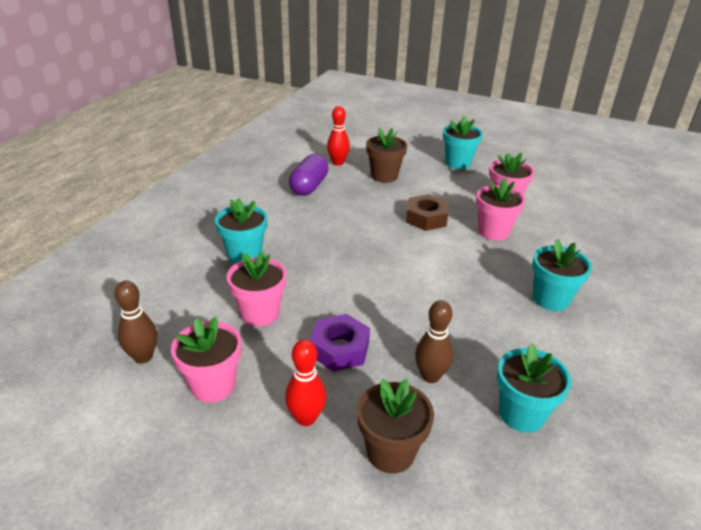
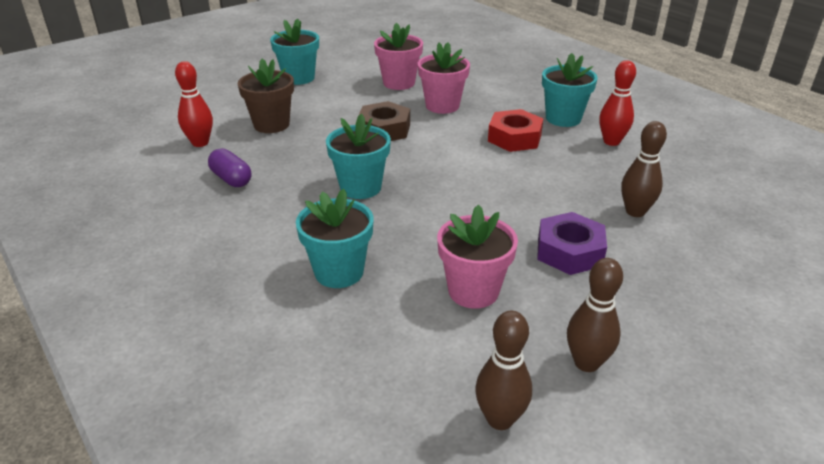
camera: 60 degrees left, 0 degrees up
pink flower pot [171,317,242,402] -> brown bowling pin [567,258,623,372]
red bowling pin [285,339,326,426] -> red bowling pin moved to [599,60,636,146]
purple capsule [289,154,329,196] -> purple capsule [208,148,251,187], size x0.67
brown flower pot [357,379,434,474] -> none
turquoise flower pot [497,343,572,433] -> turquoise flower pot moved to [326,114,391,199]
none -> red nut [488,109,544,152]

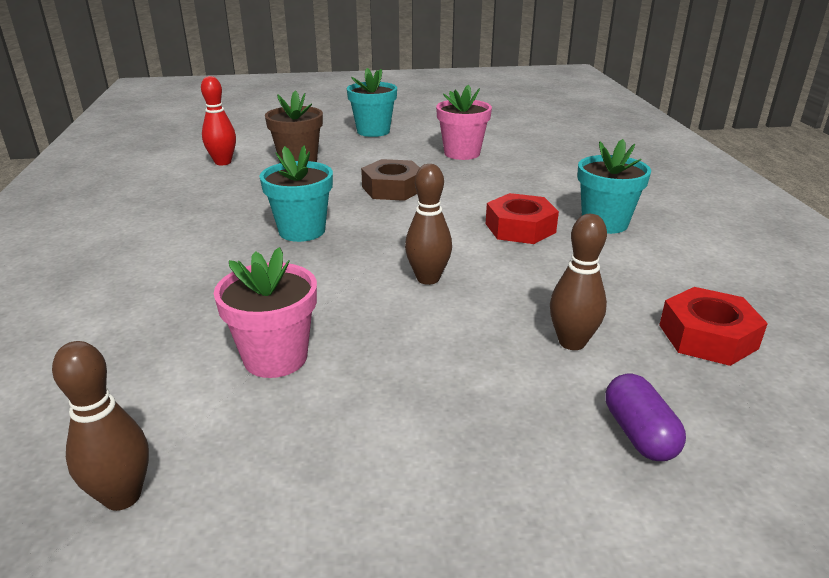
camera: 30 degrees right, 5 degrees down
purple capsule [208,148,251,187] -> purple capsule moved to [605,373,686,461]
turquoise flower pot [296,189,374,288] -> none
pink flower pot [418,42,470,114] -> none
purple nut [537,212,607,275] -> none
brown bowling pin [567,258,623,372] -> brown bowling pin moved to [405,164,452,285]
red bowling pin [599,60,636,146] -> none
none -> red nut [659,287,768,366]

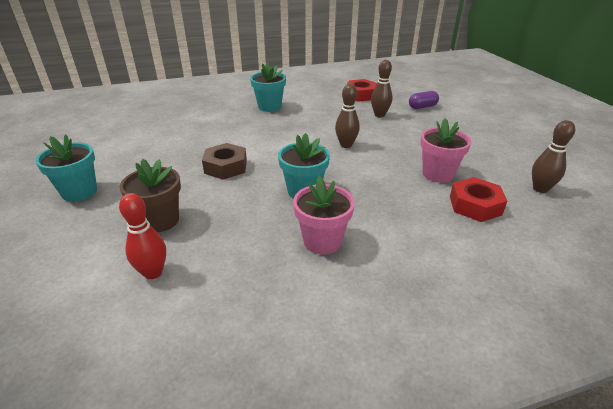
camera: 100 degrees left, 5 degrees up
pink flower pot [436,85,492,160] -> pink flower pot moved to [293,176,355,255]
red nut [486,193,559,244] -> red nut moved to [450,177,507,222]

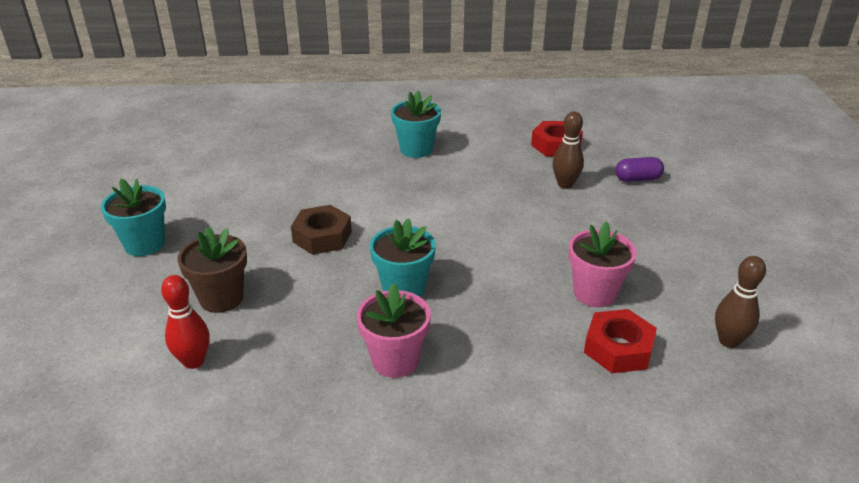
camera: 15 degrees right, 0 degrees up
brown bowling pin [335,84,360,148] -> none

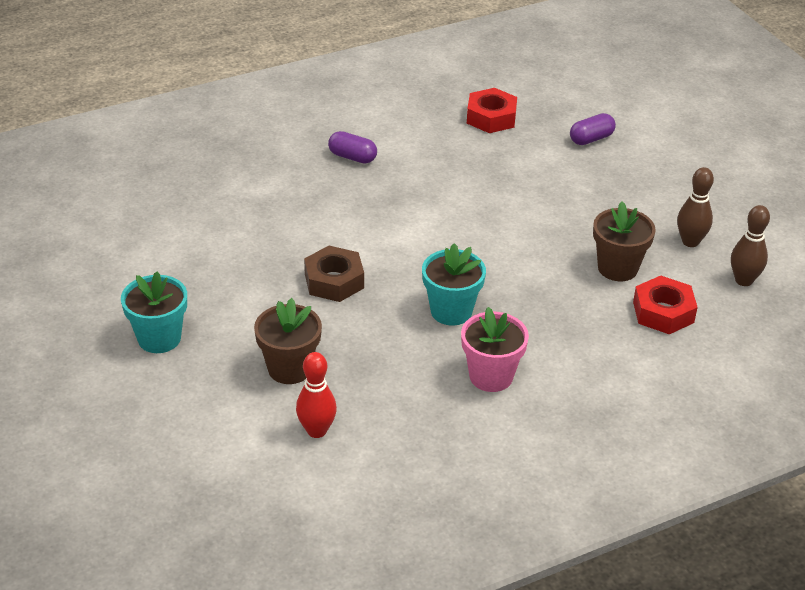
camera: 25 degrees left, 5 degrees up
turquoise flower pot [391,91,441,158] -> purple capsule [328,131,377,163]
brown bowling pin [552,111,584,189] -> brown bowling pin moved to [677,167,714,247]
pink flower pot [569,221,637,307] -> brown flower pot [593,201,656,281]

